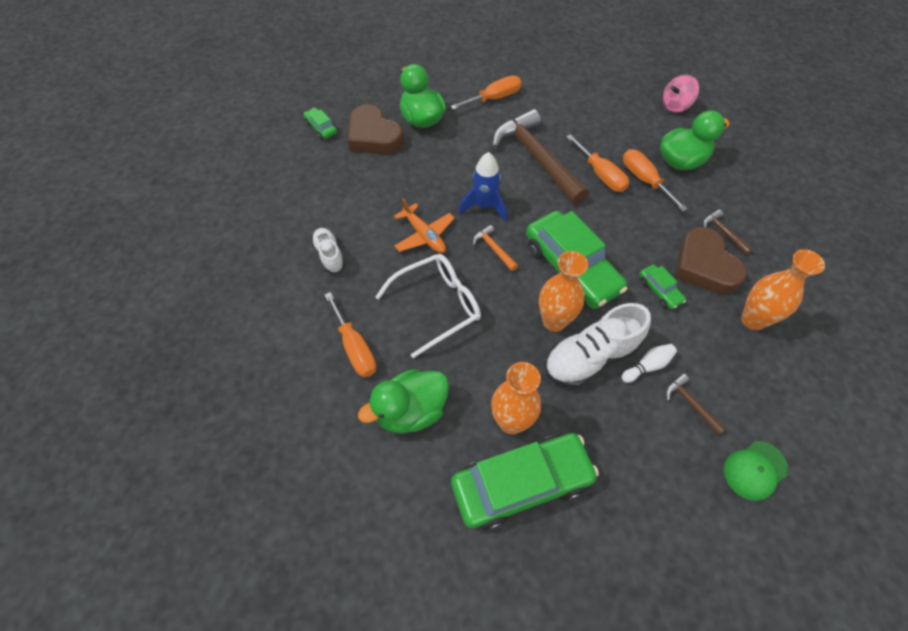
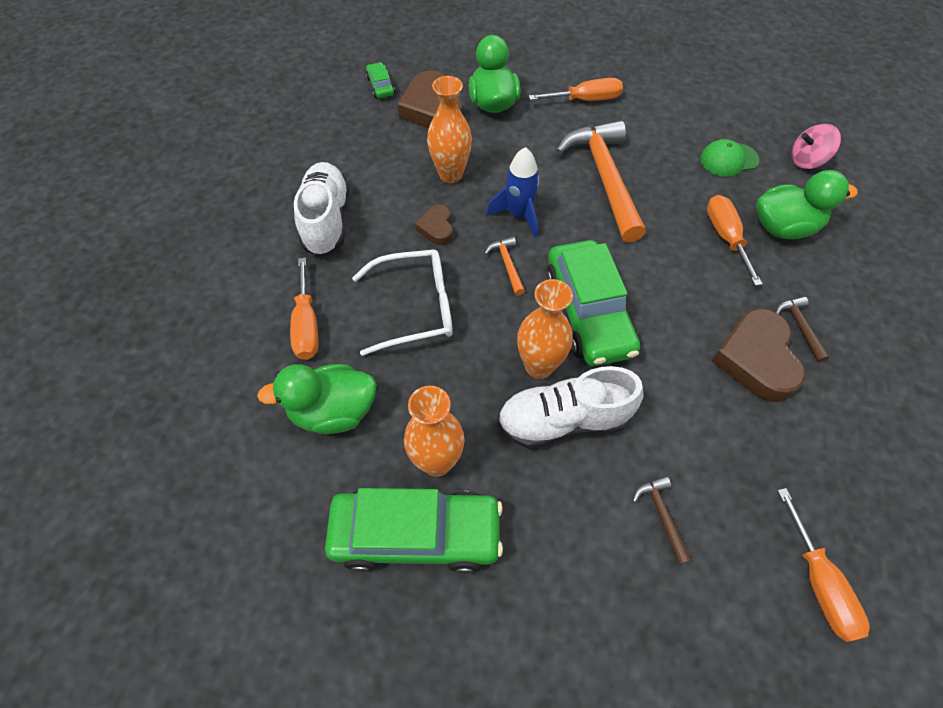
camera: 20 degrees right, 0 degrees up
white shoe [311,228,345,273] -> white shoe [294,162,349,256], size x1.77
orange plane [394,198,455,253] -> brown heart [415,205,453,245]
brown hammer [492,109,589,205] -> orange hammer [556,120,646,243]
orange screwdriver [566,134,629,192] -> orange screwdriver moved to [777,488,870,642]
white bowling pin [621,344,677,383] -> none
green car [640,265,686,309] -> none
green cap [724,441,789,501] -> green cap moved to [700,139,759,177]
orange vase [741,249,825,330] -> orange vase moved to [427,76,472,183]

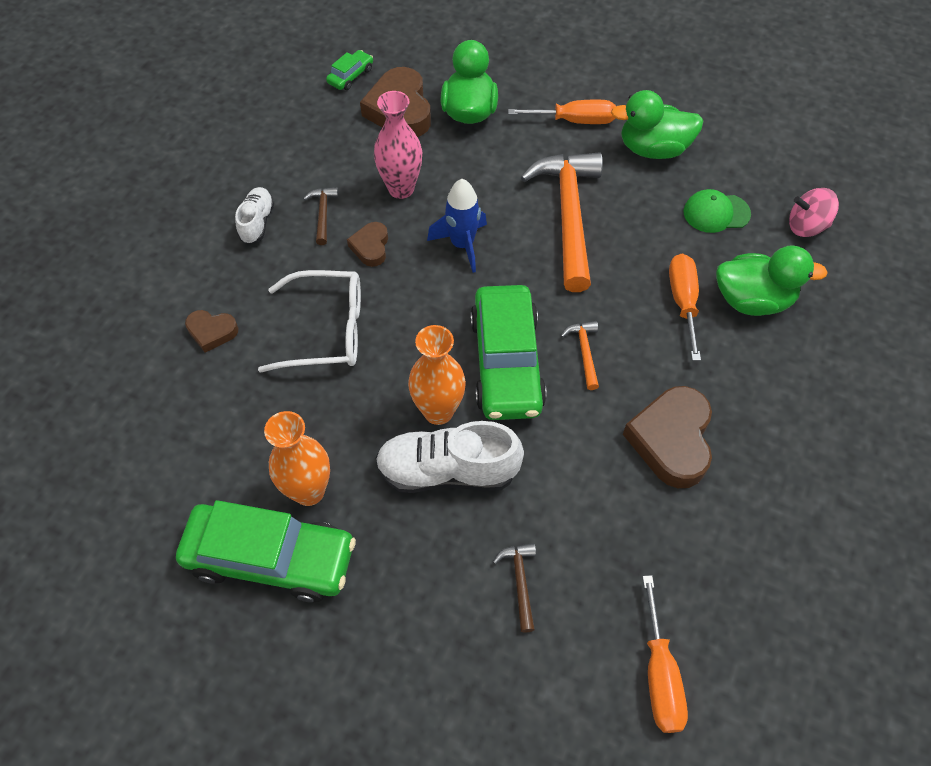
camera: 10 degrees right, 0 degrees up
green duck [257,364,377,434] -> green duck moved to [611,90,703,159]
orange screwdriver [290,258,318,360] -> brown heart [185,310,239,352]
white shoe [294,162,349,256] -> white shoe [235,187,275,244], size x0.57
green car [366,62,395,98] -> green car turned 45 degrees clockwise [326,50,373,90]
orange vase [427,76,472,183] -> pink vase [374,91,422,199]
orange hammer [484,236,525,296] -> orange hammer moved to [561,321,599,390]
brown hammer [776,296,829,362] -> brown hammer moved to [303,187,339,245]

